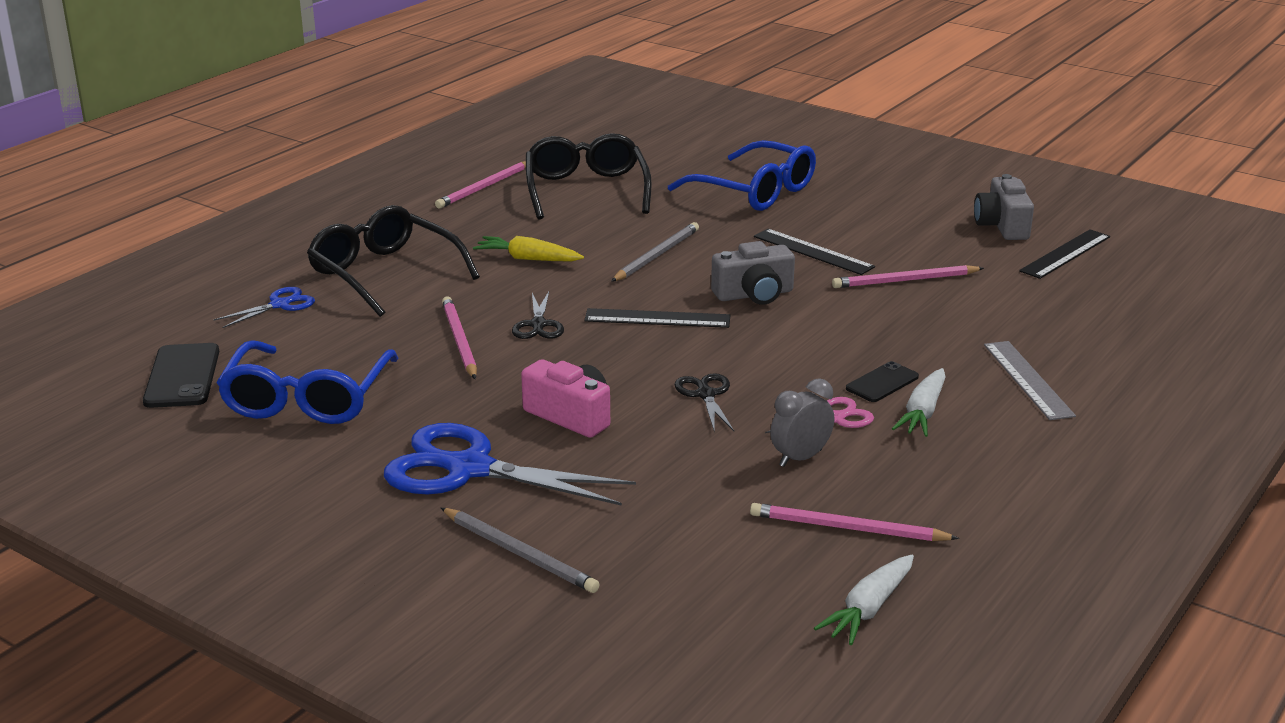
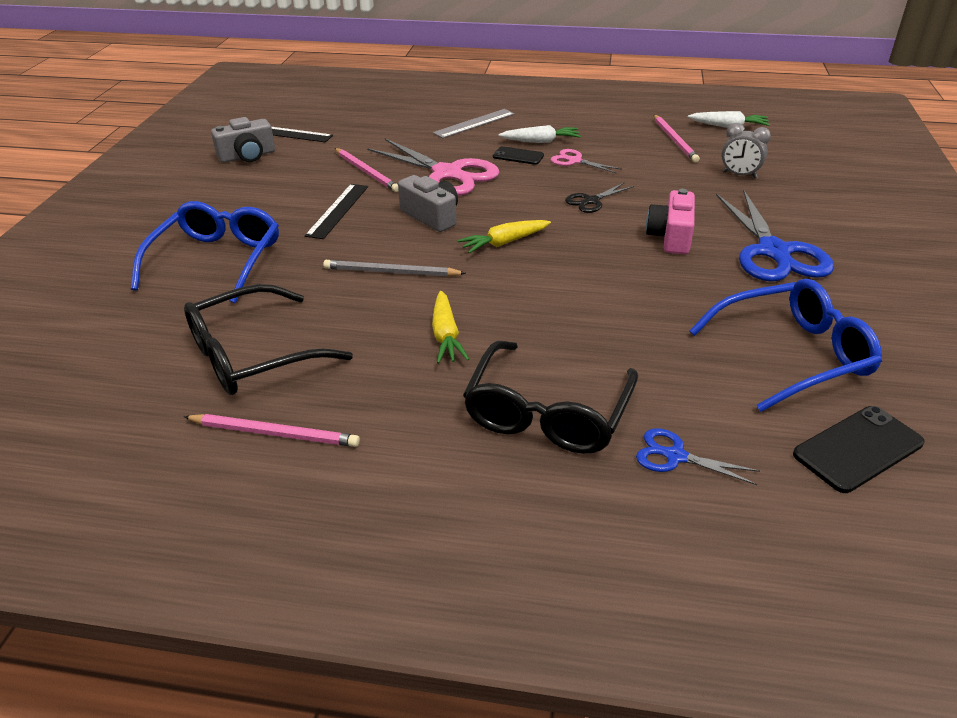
camera: 115 degrees left, 10 degrees up
grey pencil [441,508,600,593] -> none
pink pencil [442,296,477,379] -> none
black scissors [512,292,564,339] -> none
black ruler [584,308,730,328] -> yellow carrot [457,220,551,254]
grey clock [770,378,834,467] -> grey clock moved to [722,123,771,179]
none -> pink scissors [367,139,500,196]

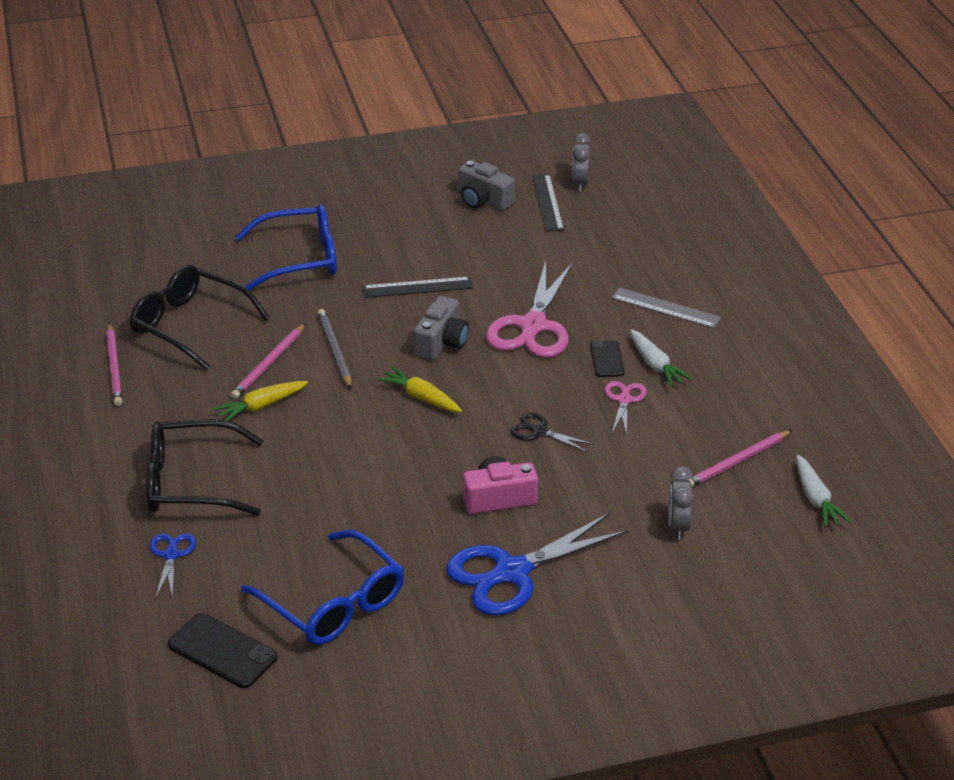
camera: 65 degrees right, 0 degrees up
pink pencil [335,148,398,192] -> pink pencil moved to [231,323,306,399]
none -> grey clock [572,133,591,191]

